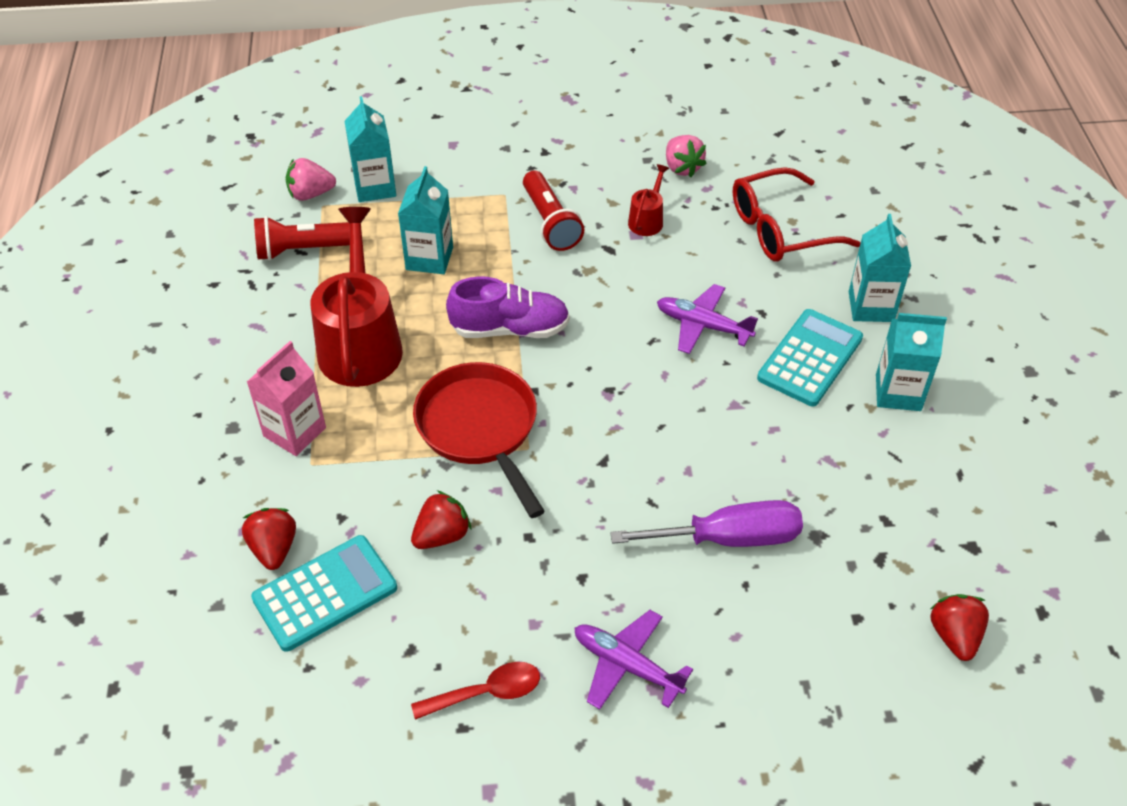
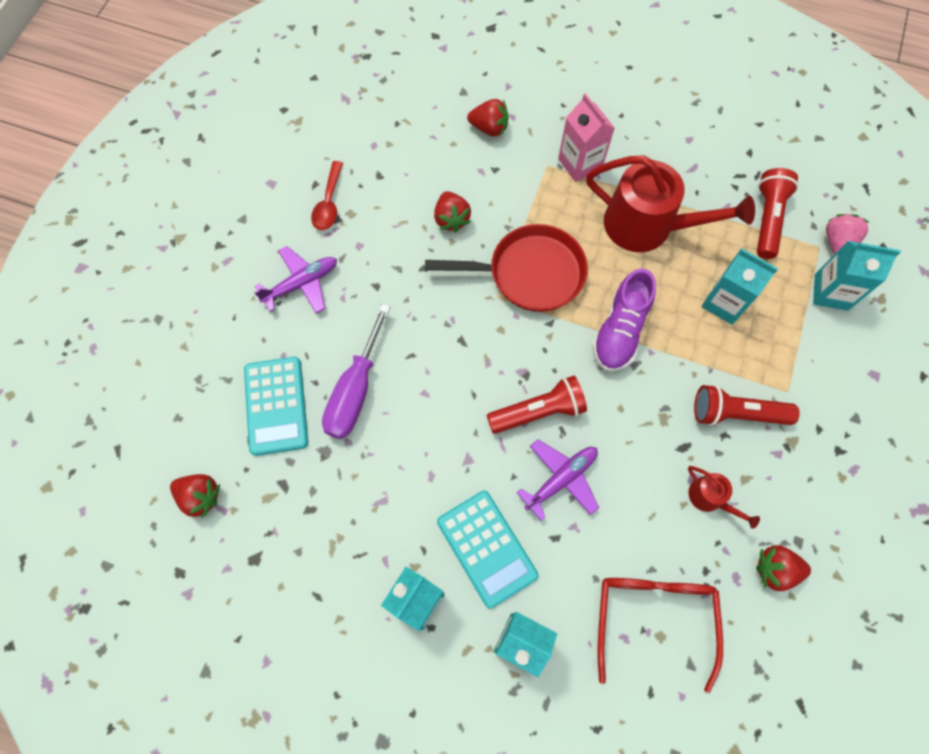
camera: 115 degrees right, 20 degrees up
turquoise calculator [251,535,397,652] -> turquoise calculator moved to [244,357,308,456]
pink strawberry [666,135,707,177] -> red strawberry [756,545,811,591]
none -> red flashlight [487,375,587,434]

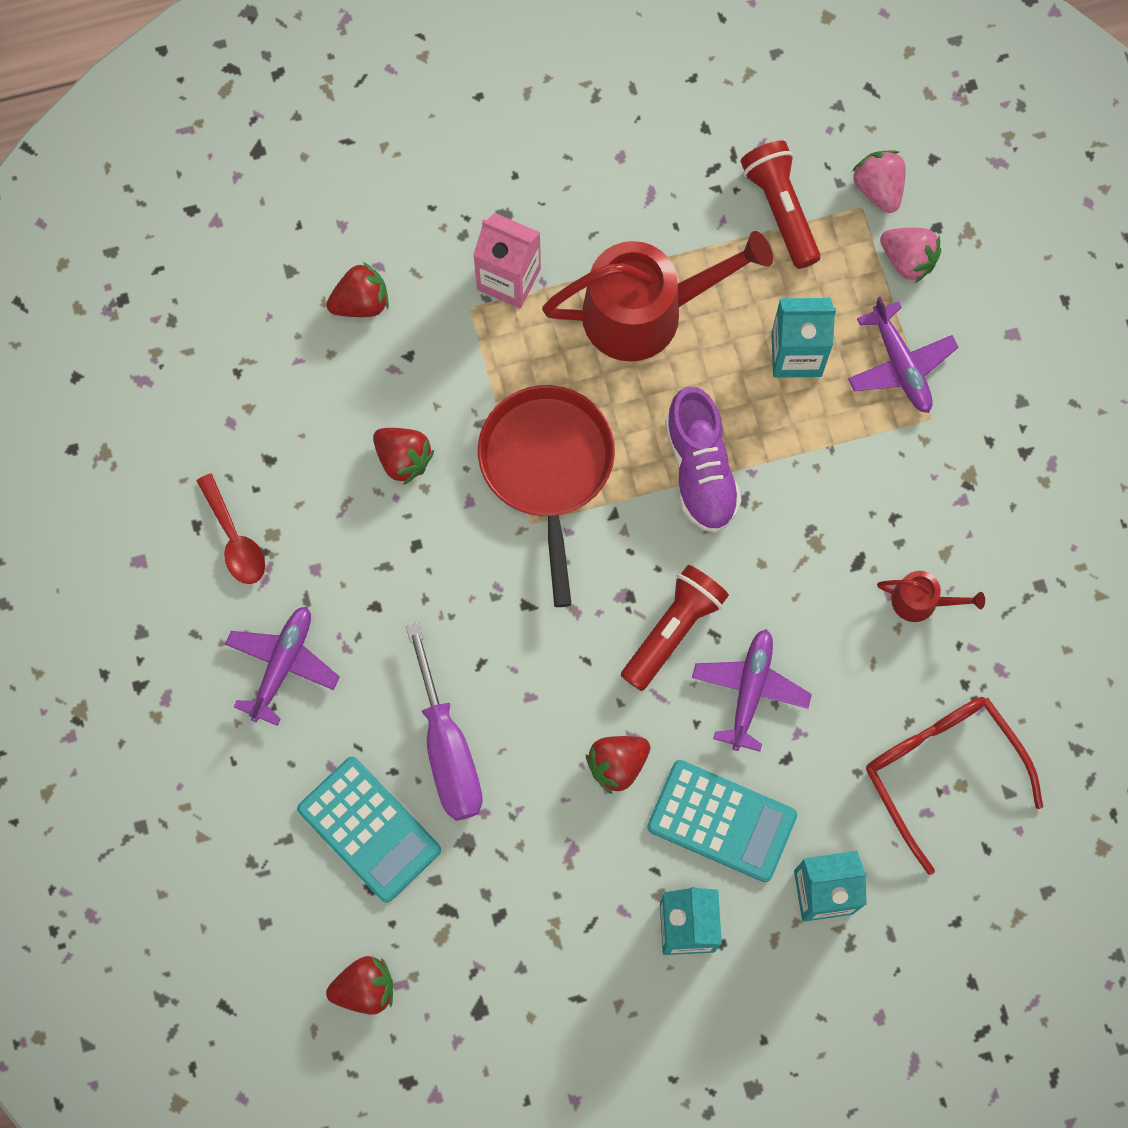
camera: 35 degrees left, 5 degrees up
red pan [425,224,588,312] -> red pan turned 60 degrees counterclockwise [478,385,615,607]
red flashlight [694,385,800,426] -> none
red strawberry [756,545,811,591] -> red strawberry moved to [586,736,650,795]
turquoise carton [813,241,901,311] -> pink strawberry [880,228,941,283]
none -> purple plane [848,297,958,413]

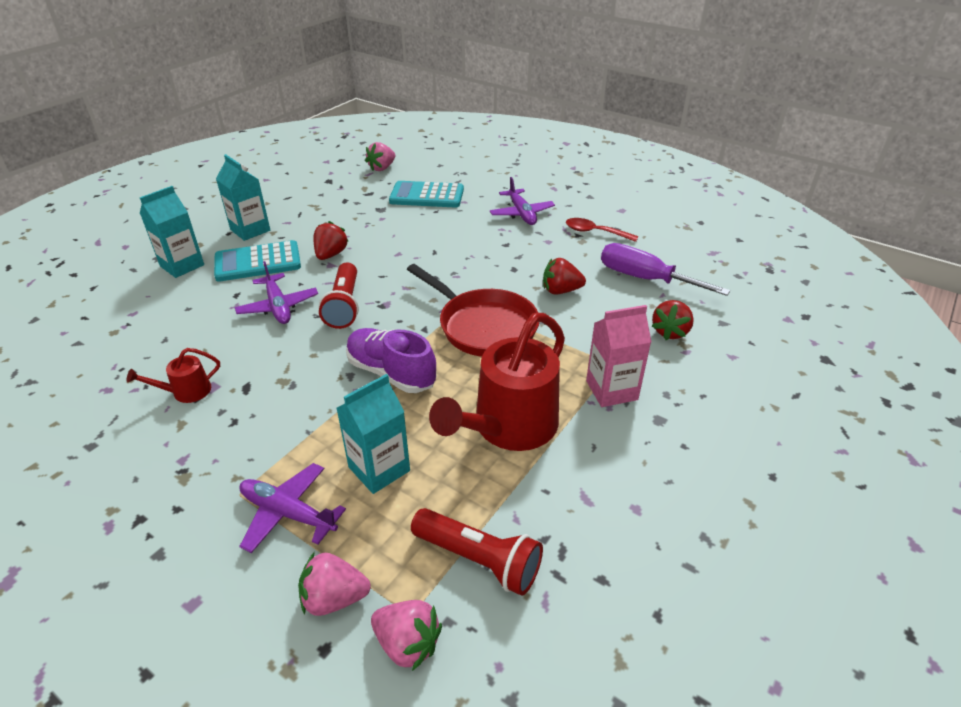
camera: 140 degrees right, 35 degrees down
red strawberry [326,956,393,1015] -> pink strawberry [365,142,395,171]
purple screwdriver [406,623,483,821] -> purple screwdriver moved to [601,243,730,296]
red glasses [866,697,1043,875] -> none

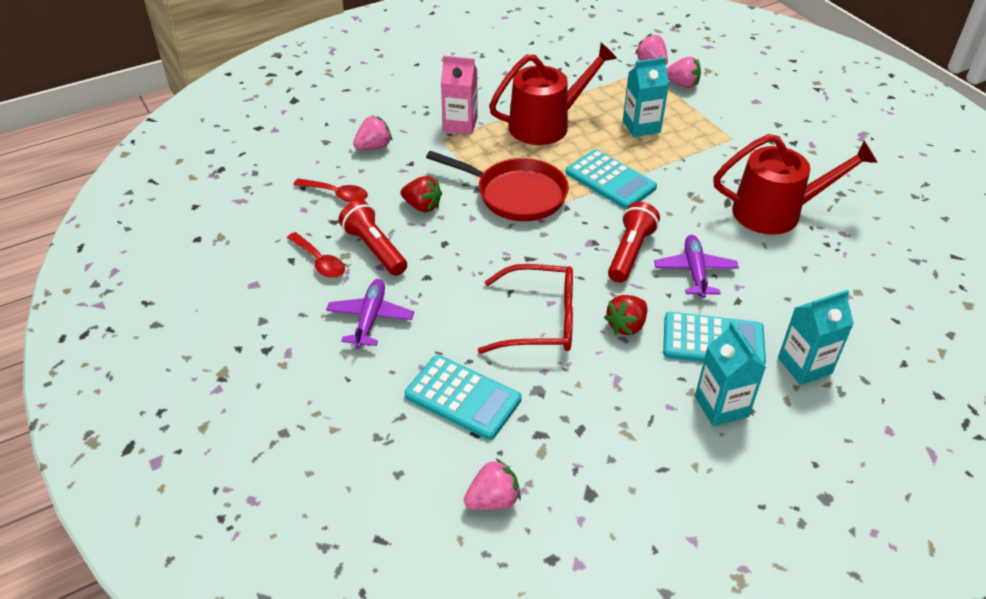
camera: 155 degrees left, 5 degrees up
red watering can [127,348,220,403] -> red watering can [713,134,878,235], size x2.22
purple plane [239,463,346,553] -> none
purple shoe [346,328,436,393] -> turquoise calculator [566,149,657,209]
red pan [407,264,539,357] -> red pan turned 135 degrees clockwise [426,151,569,221]
red flashlight [411,508,543,596] -> red flashlight moved to [339,200,407,276]
purple screwdriver [601,243,730,296] -> red spoon [293,178,368,202]
red strawberry [652,300,694,340] -> pink strawberry [353,116,392,150]
none -> red glasses [478,264,573,354]

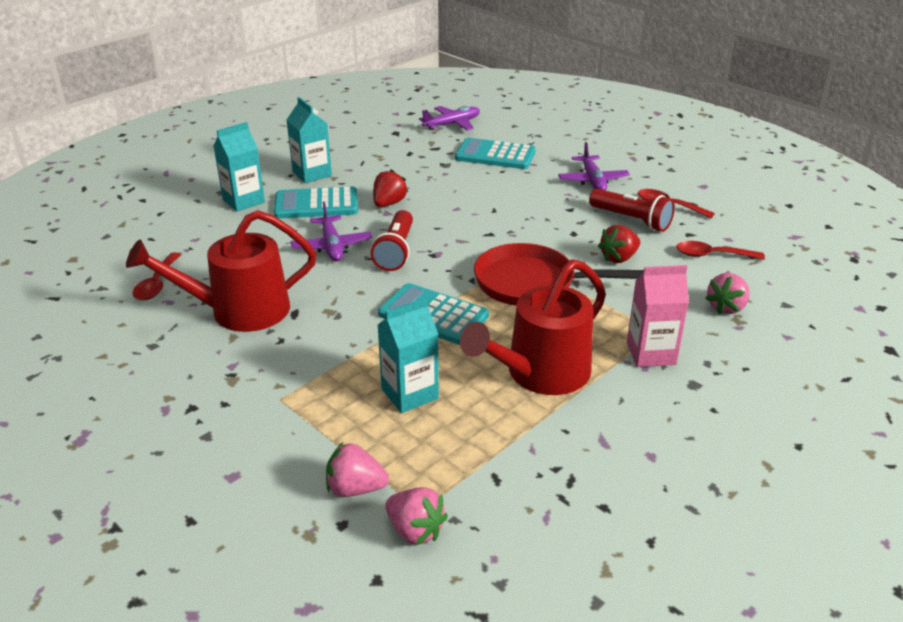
camera: 165 degrees right, 10 degrees down
red strawberry [401,176,442,212] -> red strawberry turned 45 degrees counterclockwise [598,225,640,263]
pink strawberry [464,458,521,510] -> purple plane [419,106,480,130]
red glasses [478,264,573,354] -> none
none -> red spoon [133,252,181,300]

